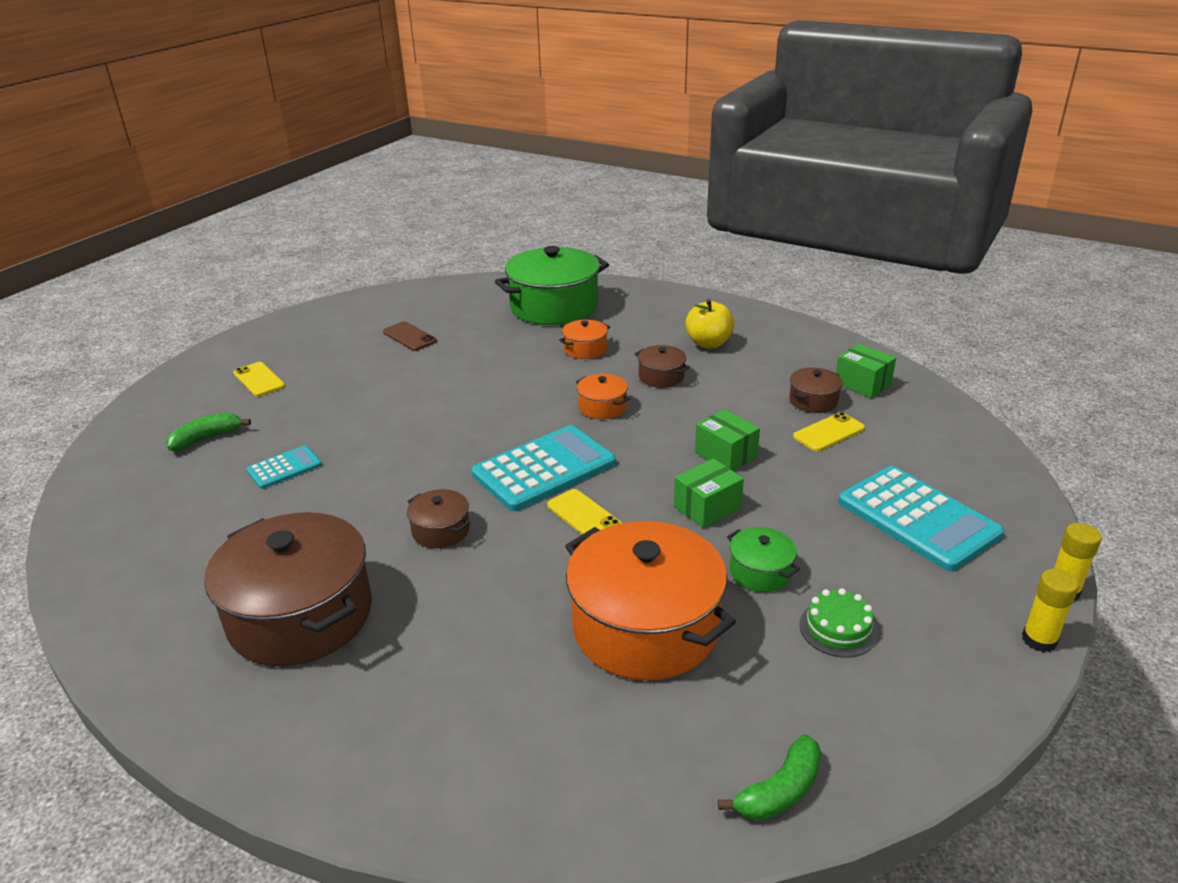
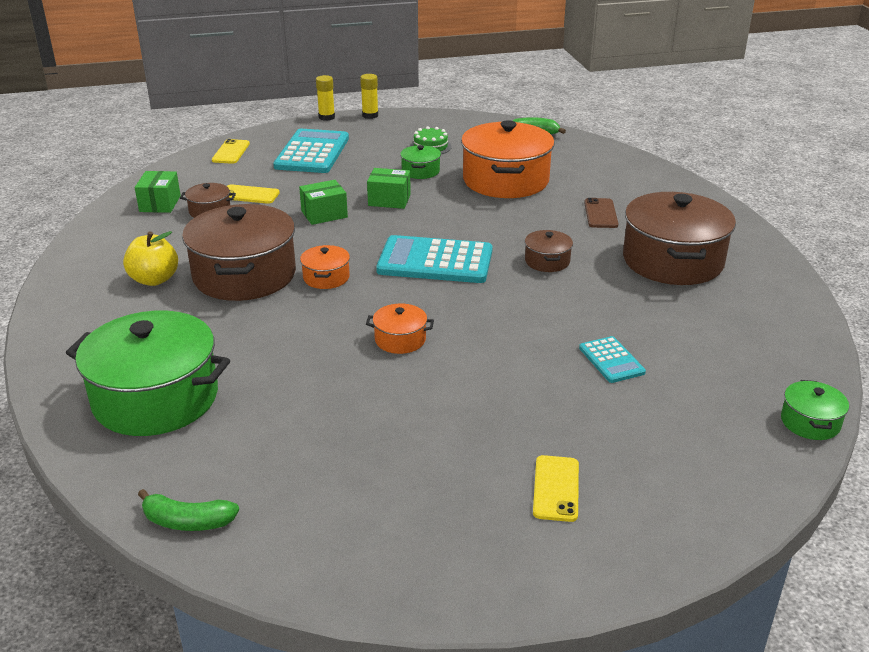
camera: 135 degrees left, 0 degrees up
green banana [166,413,251,451] -> green banana moved to [138,489,239,531]
turquoise calculator [246,445,322,489] -> turquoise calculator turned 120 degrees counterclockwise [579,336,646,383]
brown phone [383,321,437,351] -> brown phone moved to [584,198,618,228]
yellow phone [547,489,622,534] -> yellow phone moved to [212,139,250,164]
orange pot [559,320,610,359] -> orange pot moved to [366,304,434,354]
brown pot [635,345,690,388] -> brown pot [182,204,296,301], size x2.22
green box [695,409,760,471] -> green box turned 60 degrees clockwise [299,180,348,225]
none -> green pot [781,380,849,440]

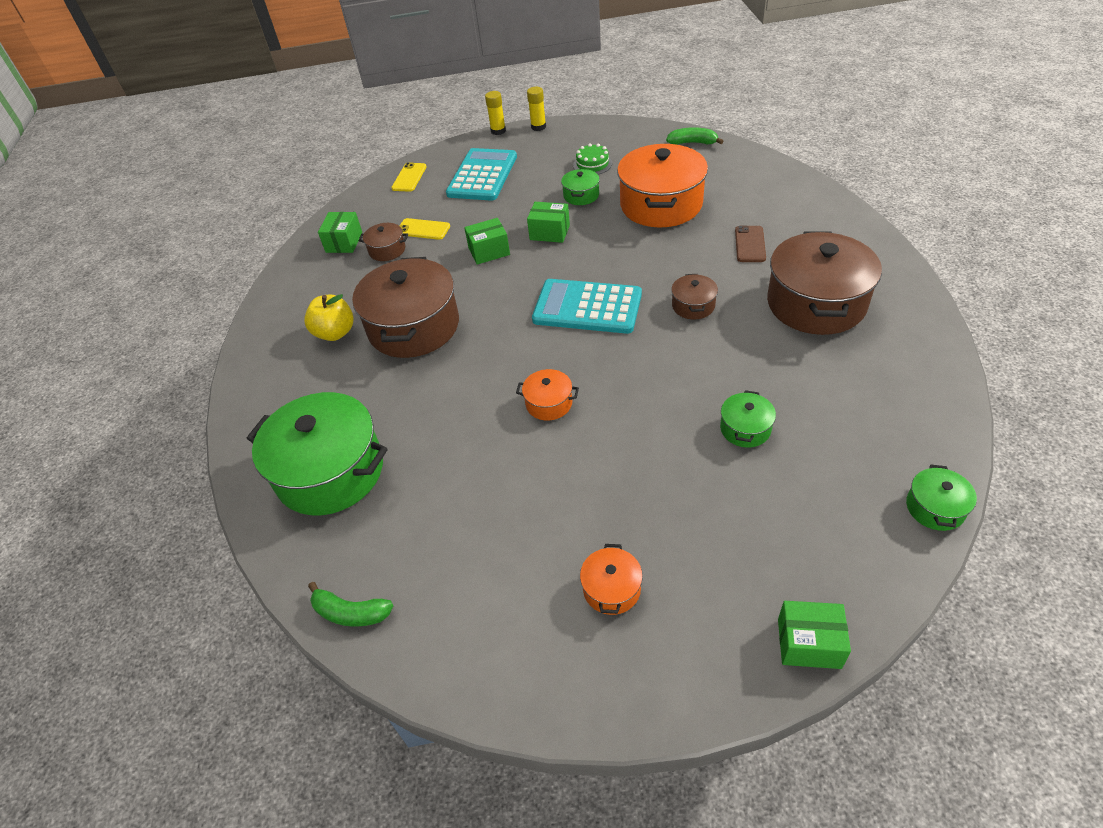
camera: 10 degrees right, 15 degrees up
orange pot [300,245,350,289] -> orange pot moved to [580,544,643,615]
yellow phone [533,455,579,522] -> none
turquoise calculator [579,336,646,383] -> green pot [720,390,776,448]
none -> green box [778,601,851,669]

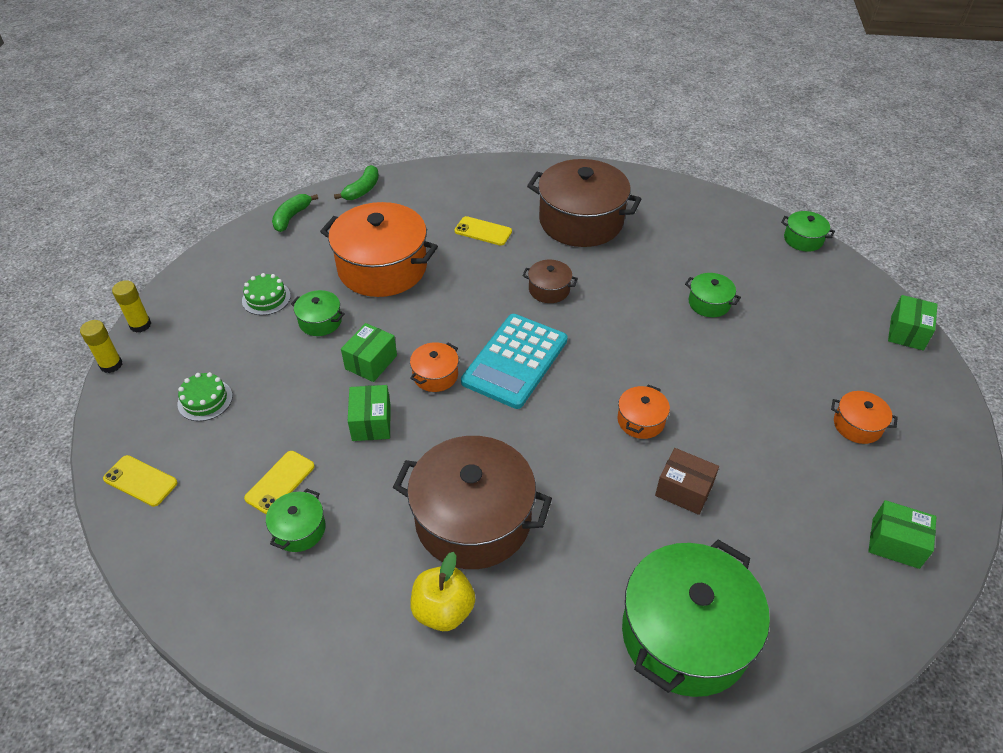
camera: 80 degrees left, 0 degrees up
green banana [308,582,393,627] -> green banana moved to [334,165,379,200]
green box [318,212,362,253] -> green box moved to [868,500,936,569]
brown pot [358,223,408,261] -> green pot [266,488,326,552]
turquoise calculator [446,148,517,201] -> green cake [177,372,233,421]
brown phone [735,226,766,262] -> yellow phone [455,216,512,246]
none -> orange pot [410,342,459,392]
none -> brown box [655,448,719,515]

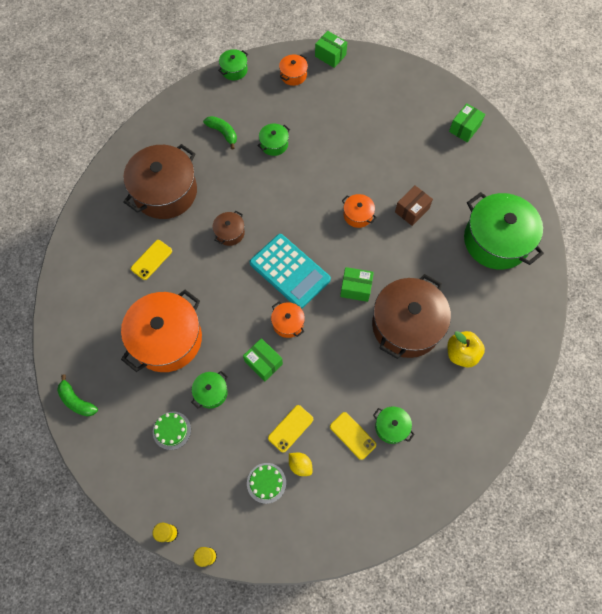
camera: 75 degrees left, 20 degrees up
yellow phone [103,455,178,507] -> yellow phone moved to [268,405,313,453]
green banana [334,165,379,200] -> green banana moved to [203,116,237,149]
green box [348,385,391,441] -> green box moved to [340,267,374,302]
orange pot [831,391,898,444] -> orange pot moved to [279,55,308,86]
none -> yellow lemon [289,452,312,476]

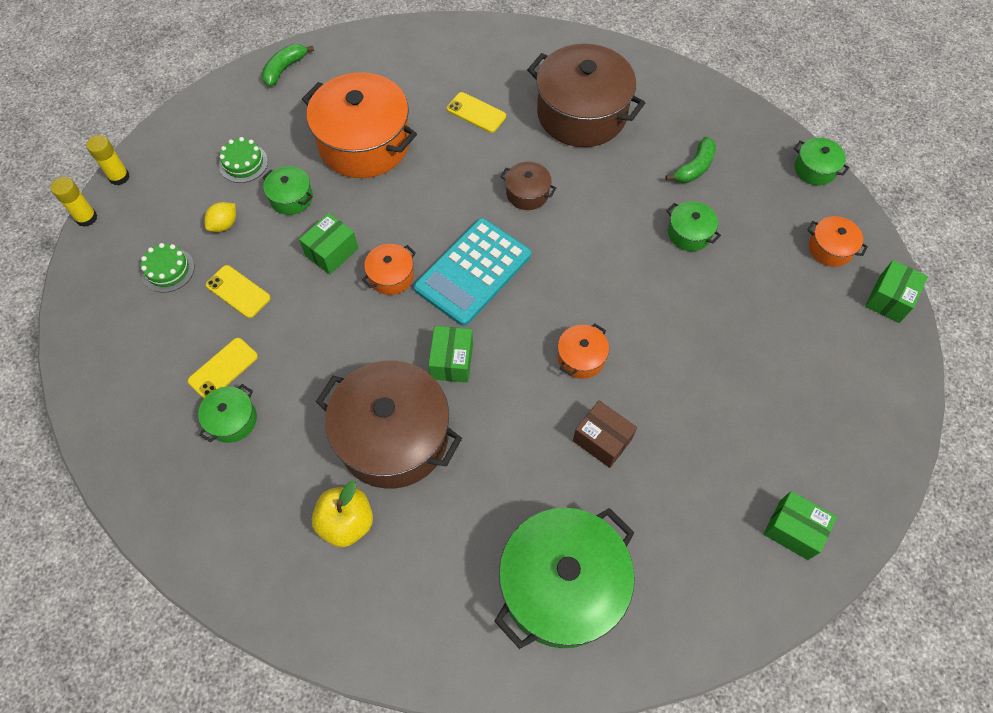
camera: 85 degrees right, 5 degrees down
yellow lemon [289,452,312,476] -> yellow lemon moved to [204,202,236,232]

